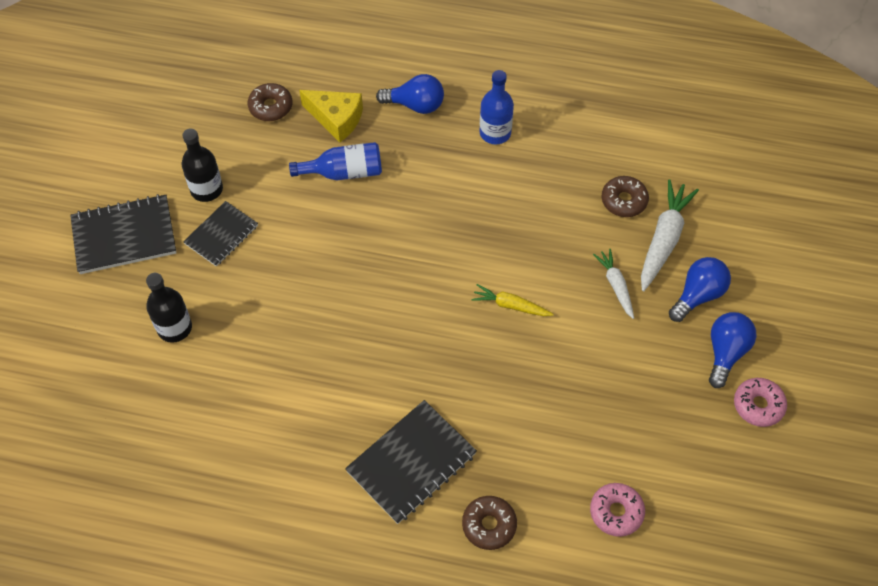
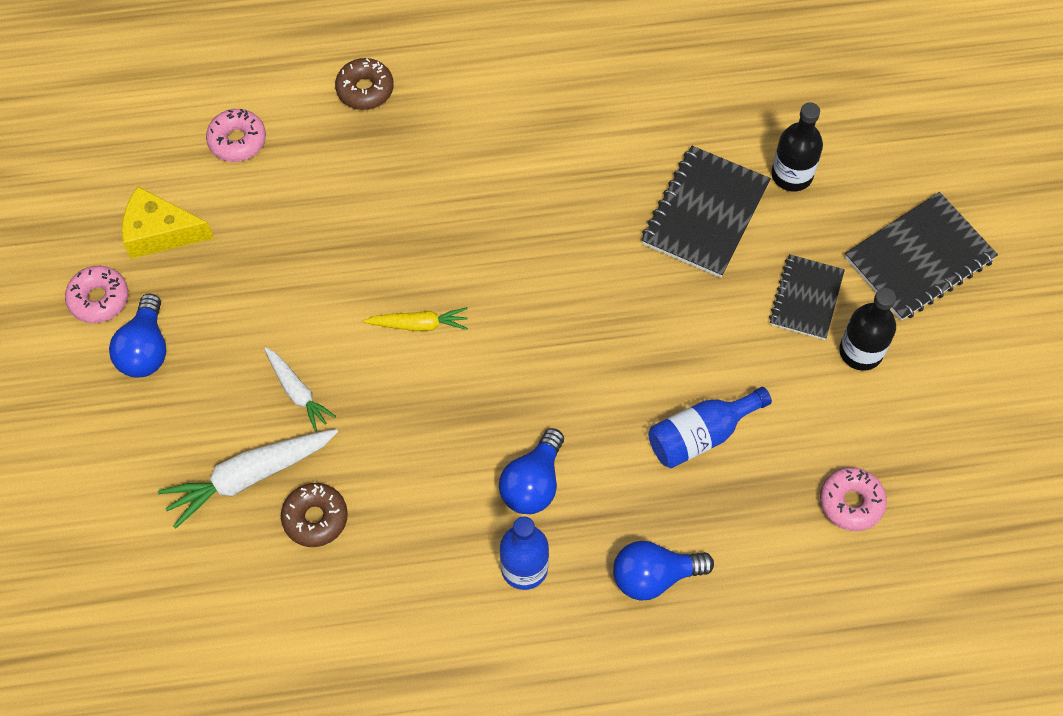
camera: 160 degrees right, 5 degrees up
brown donut [248,83,292,121] -> pink donut [820,467,887,531]
yellow cheese [299,90,363,142] -> yellow cheese moved to [122,186,214,259]
black notebook [345,400,477,524] -> black notebook moved to [641,146,771,278]
white carrot [641,180,699,291] -> white carrot turned 60 degrees clockwise [158,429,338,529]
blue light bulb [669,257,731,322] -> blue light bulb moved to [499,428,564,514]

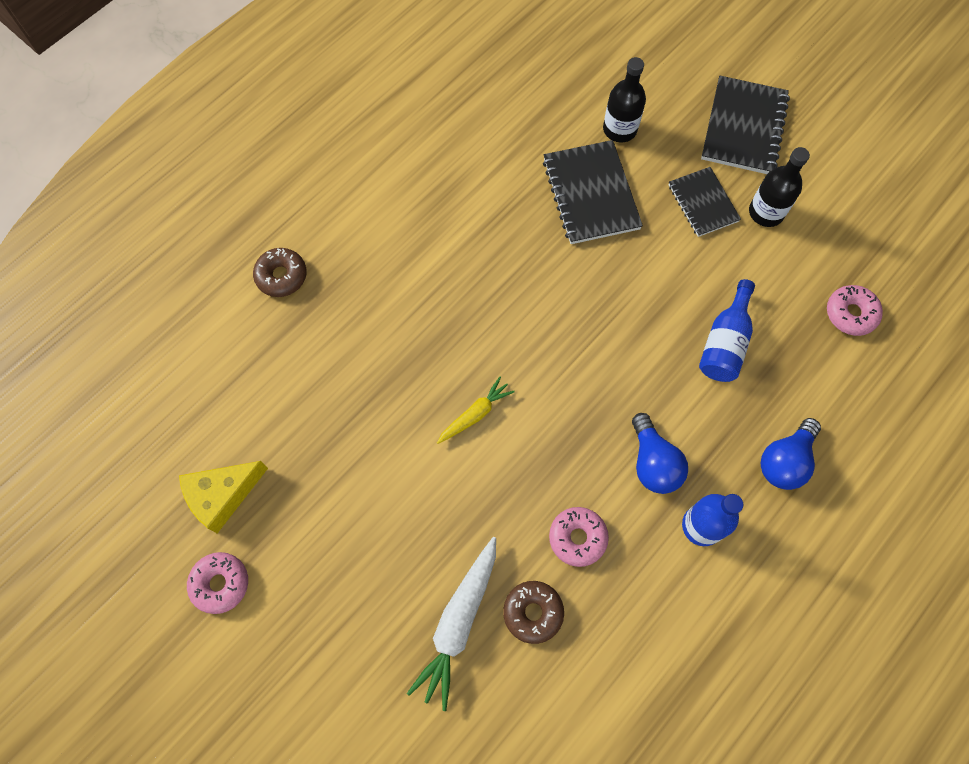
camera: 40 degrees left, 5 degrees up
blue light bulb [109,293,166,377] -> none
pink donut [206,109,266,162] -> pink donut moved to [549,507,609,567]
white carrot [264,347,336,431] -> none

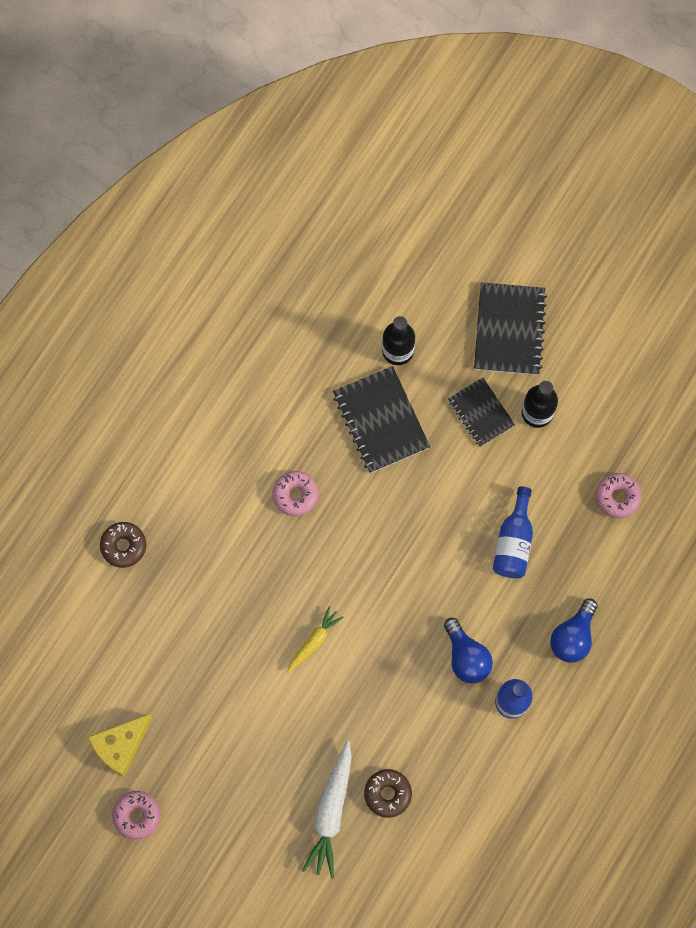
camera: 10 degrees left, 5 degrees up
pink donut [549,507,609,567] -> pink donut moved to [273,471,318,516]

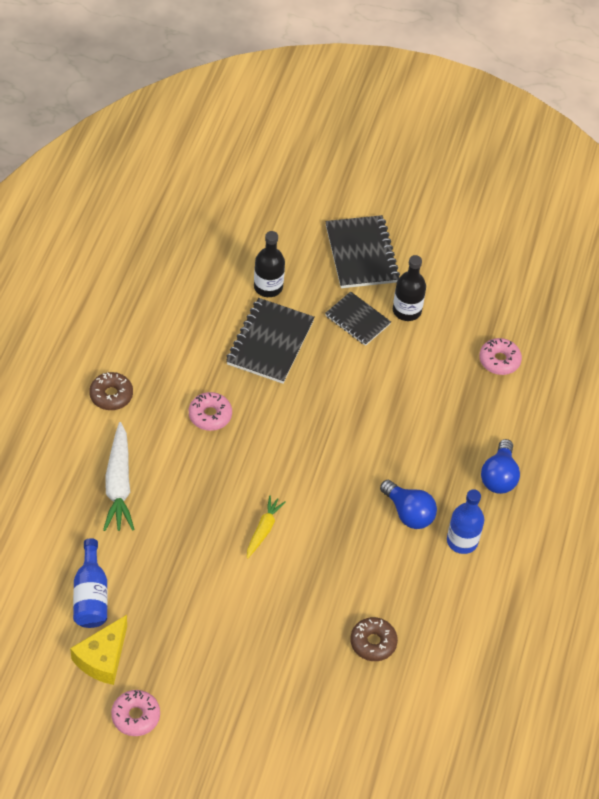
camera: 20 degrees left, 20 degrees down
brown donut [100,522,146,568] -> brown donut moved to [89,372,133,410]
white carrot [302,741,352,878] -> white carrot moved to [103,422,135,531]
black notebook [333,366,430,473] -> black notebook turned 60 degrees clockwise [226,298,315,384]
blue bottle [493,486,533,578] -> blue bottle moved to [73,538,108,628]

